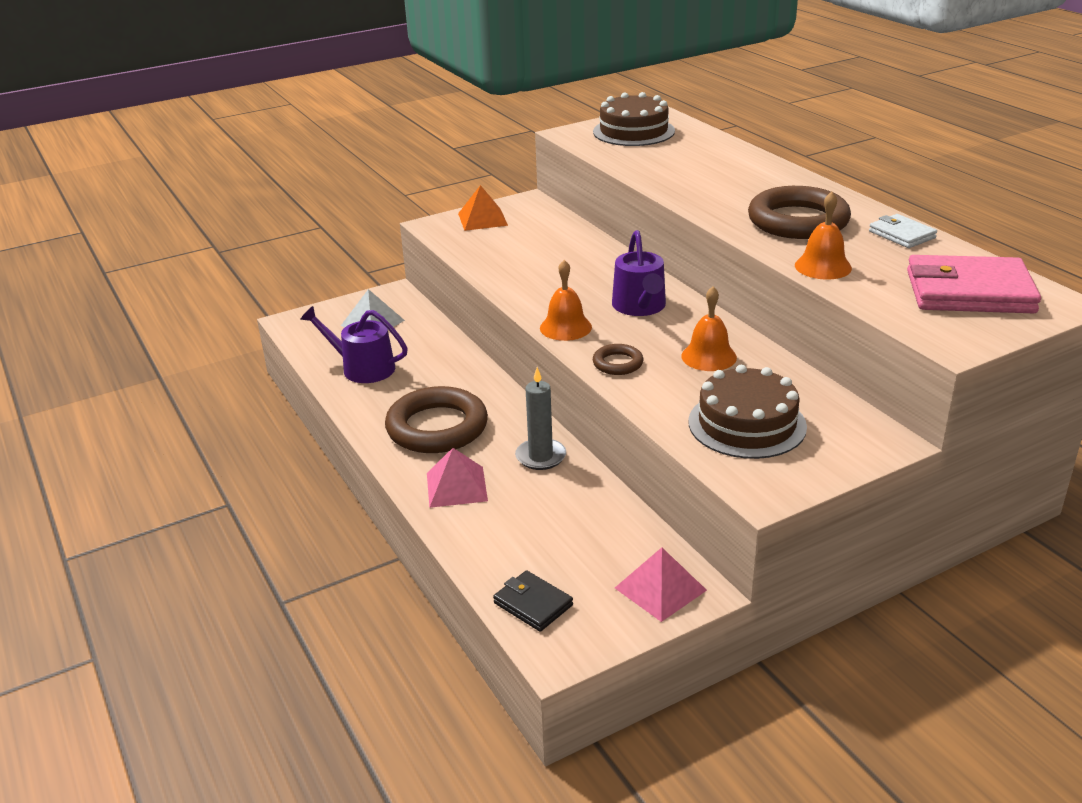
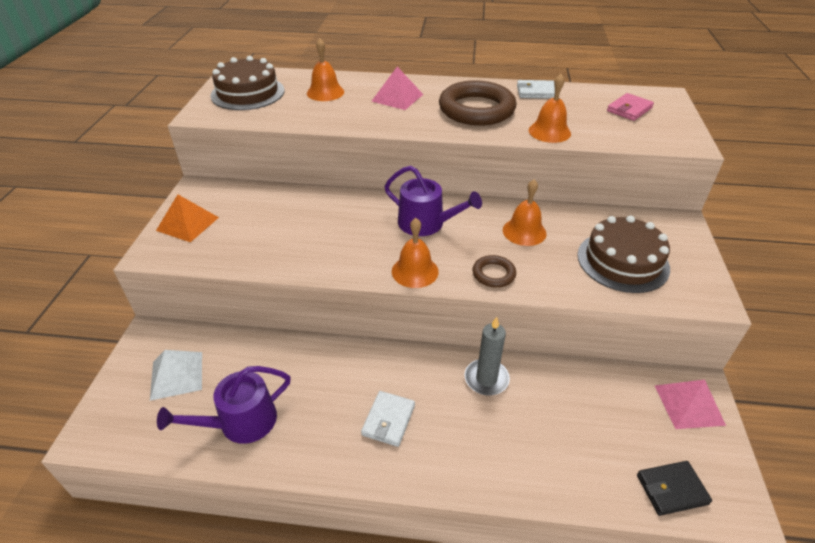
camera: 55 degrees left, 10 degrees up
brown ring [385,386,488,453] -> white wallet [361,391,415,447]
pink pyramid [427,448,488,508] -> pink pyramid moved to [371,67,424,110]
pink wallet [907,255,1041,313] -> pink wallet [607,93,654,121], size x0.52
none -> orange bell [307,38,344,101]

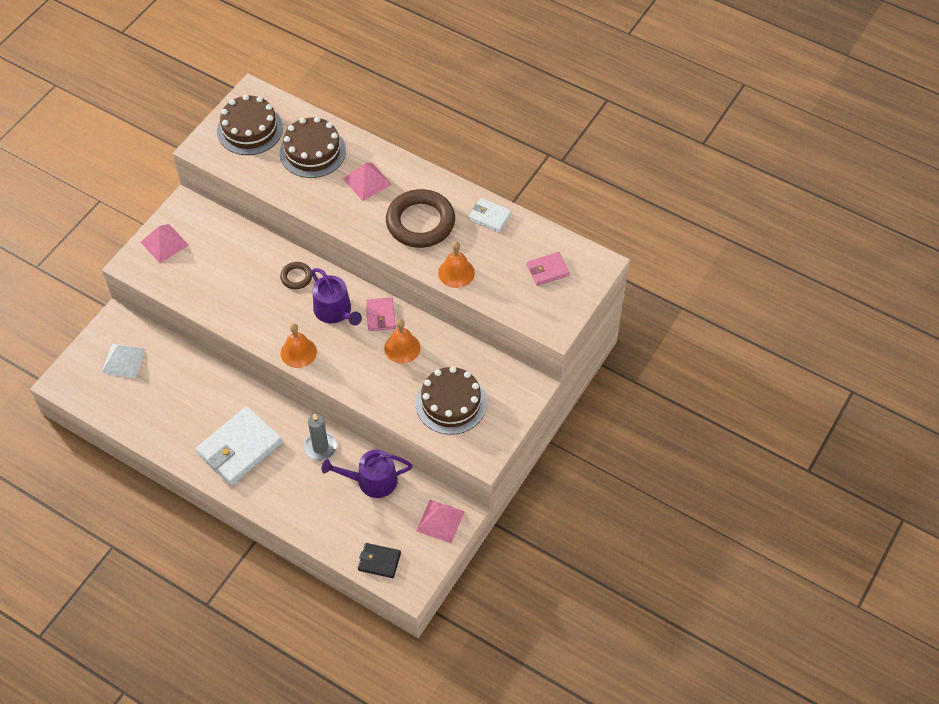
camera: 25 degrees right, 15 degrees up
orange pyramid [156,194,219,242] -> pink pyramid [141,224,189,263]
purple watering can [157,366,291,444] -> purple watering can moved to [322,450,412,498]
orange bell [307,38,344,101] -> brown cake [279,117,346,178]
white wallet [361,391,415,447] -> white wallet [196,406,283,486], size x1.93
brown ring [473,255,516,288] -> brown ring moved to [280,262,312,289]
none -> pink wallet [366,297,396,331]

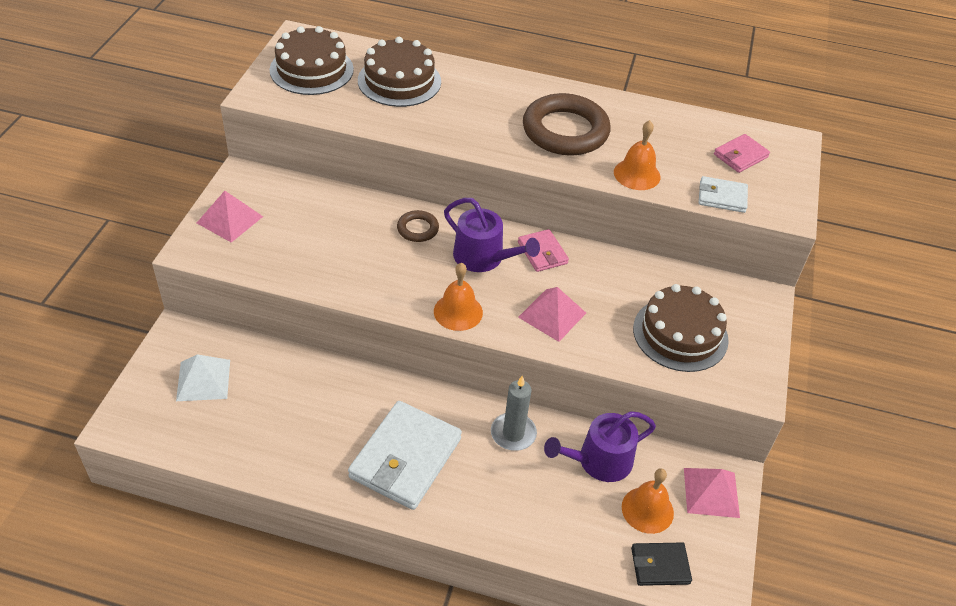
camera: 20 degrees left, 10 degrees down
pink pyramid [343,162,392,201] -> pink pyramid moved to [518,287,586,342]
orange bell [384,319,420,363] -> orange bell moved to [622,468,674,534]
white wallet [469,198,512,233] -> white wallet moved to [699,176,748,213]

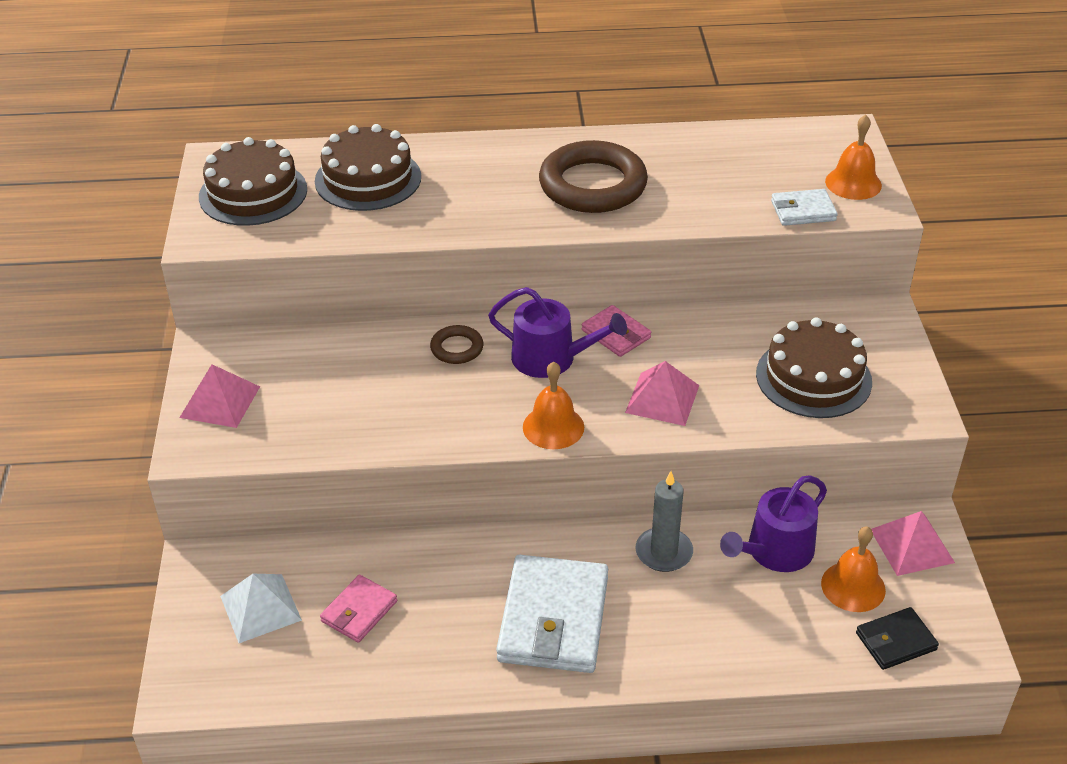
camera: 15 degrees left, 5 degrees down
orange bell [614,120,660,190] -> orange bell moved to [825,115,882,200]
pink wallet [714,134,770,173] -> pink wallet moved to [320,575,397,643]

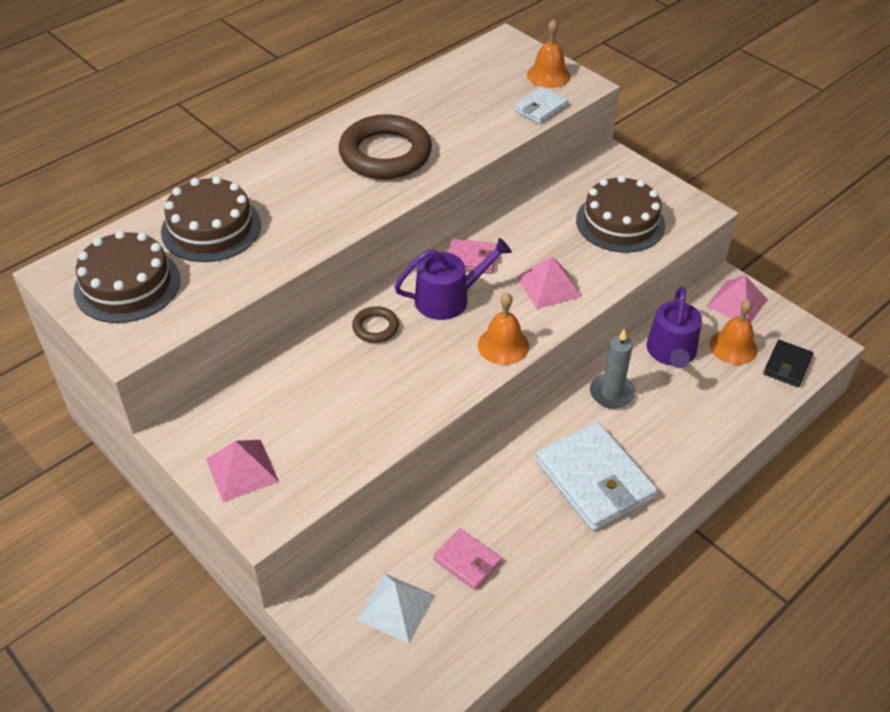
camera: 40 degrees left, 5 degrees up
pink wallet [320,575,397,643] -> pink wallet turned 45 degrees counterclockwise [433,528,502,590]

